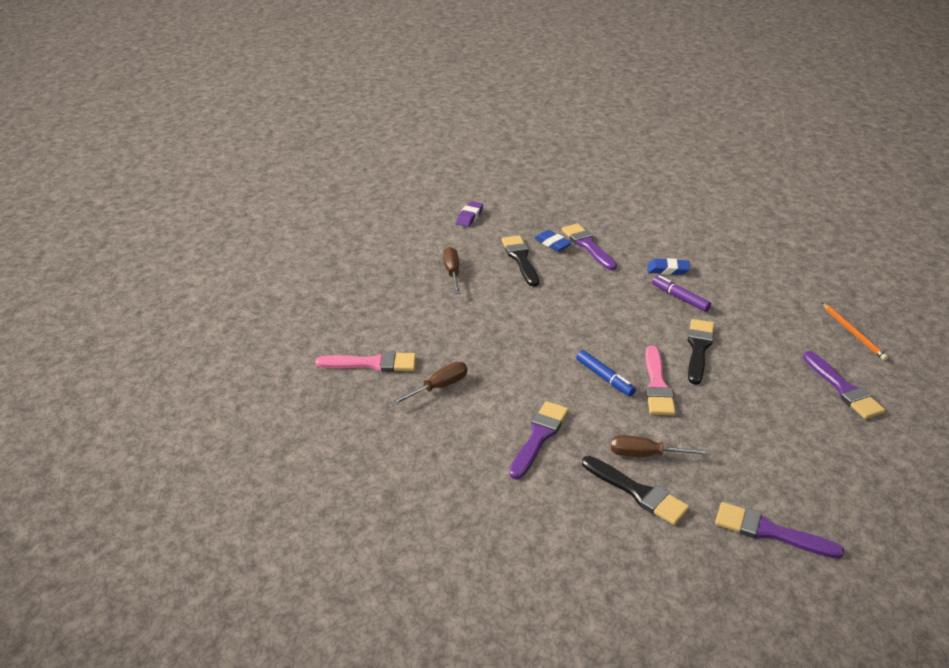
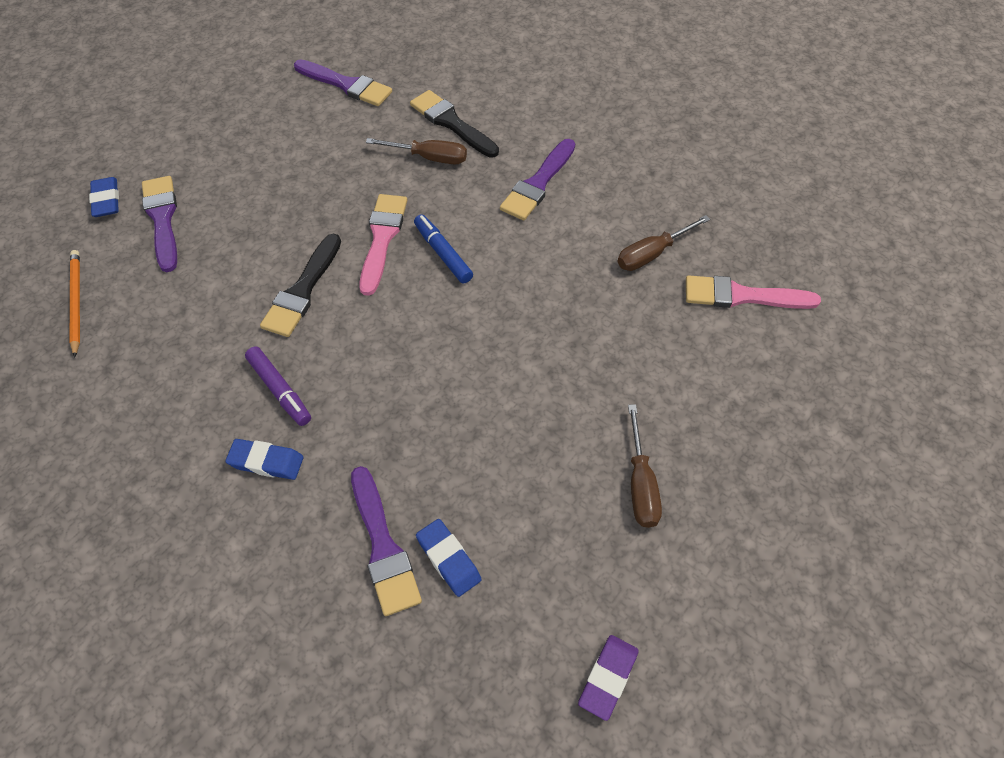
camera: 175 degrees left, 20 degrees up
black brush [502,235,539,287] -> none
none -> blue eraser [89,177,119,217]

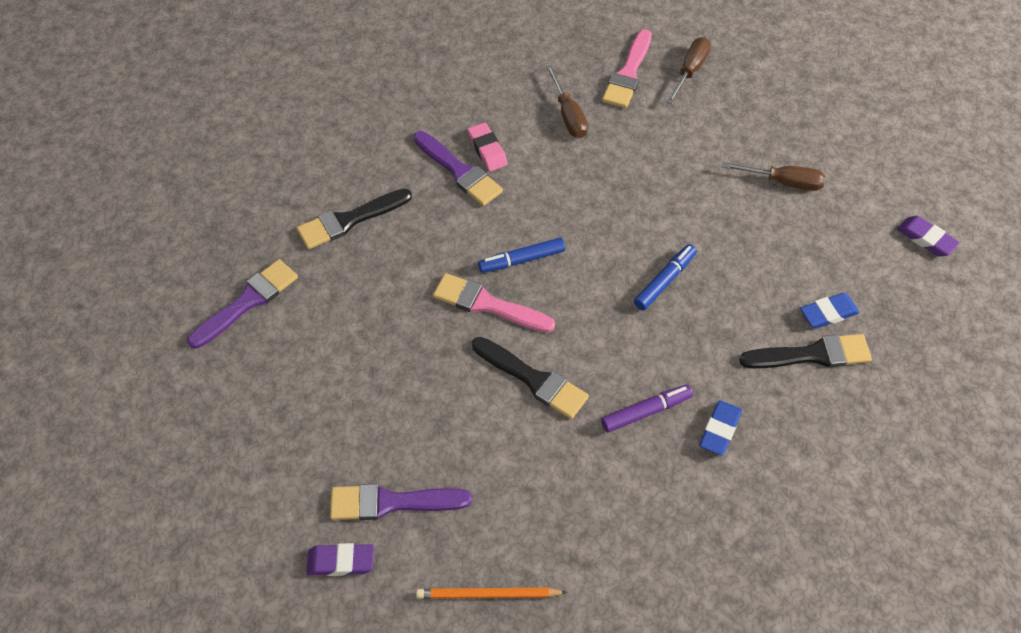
camera: 75 degrees left, 0 degrees up
blue eraser [89,177,119,217] -> purple eraser [306,543,374,576]
purple brush [351,466,422,616] -> black brush [739,334,872,368]
brown screwdriver [366,138,467,164] -> brown screwdriver moved to [666,37,711,104]
none -> pink eraser [468,122,508,171]
none -> blue marker [634,244,697,310]

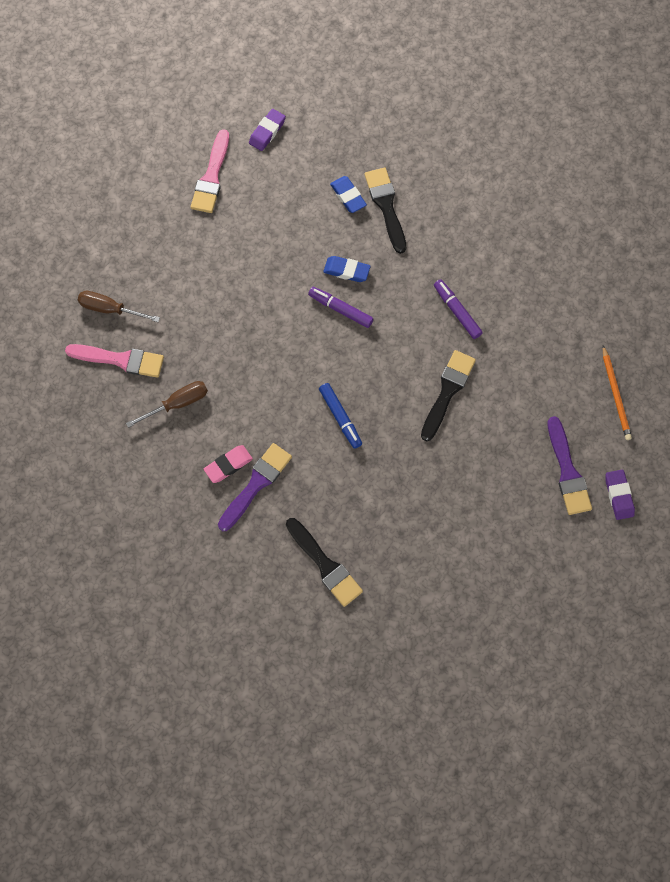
camera: 100 degrees left, 15 degrees up
purple brush [187,259,298,349] -> none
pink brush [433,273,555,333] -> pink brush moved to [191,129,229,213]
blue marker [634,244,697,310] -> purple marker [308,287,373,328]
blue eraser [699,400,742,456] -> blue eraser moved to [323,256,371,282]
brown screwdriver [722,162,825,191] -> none

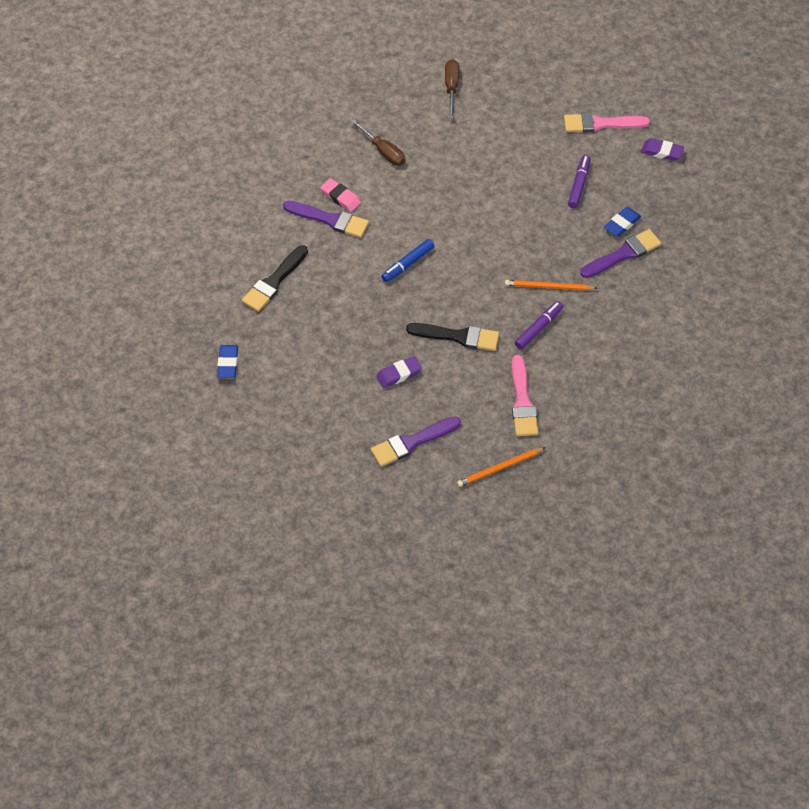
camera: 75 degrees right, 15 degrees down
pink brush [65,344,164,378] -> pink brush moved to [512,355,539,436]
purple marker [308,287,373,328] -> purple marker moved to [568,155,591,208]
blue eraser [323,256,371,282] -> blue eraser moved to [217,345,238,378]
black brush [365,167,406,254] -> purple brush [580,229,661,278]
purple eraser [605,470,635,520] -> purple eraser moved to [376,356,422,388]
none -> orange pencil [505,280,598,291]

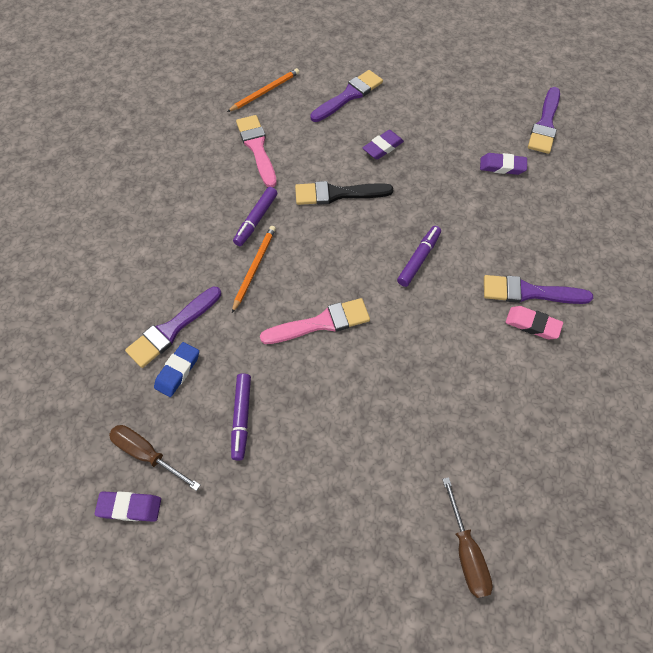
camera: 165 degrees right, 5 degrees up
blue eraser [217,345,238,378] -> purple brush [528,87,560,154]
black brush [242,245,308,312] -> none
brown screwdriver [350,119,405,166] -> brown screwdriver moved to [109,425,201,491]
blue marker [381,239,434,282] -> purple marker [397,226,441,287]
orange pencil [505,280,598,291] -> orange pencil turned 60 degrees counterclockwise [232,226,276,313]
pink brush [564,113,650,132] -> pink brush moved to [260,298,370,344]
none -> purple eraser [480,153,527,175]

